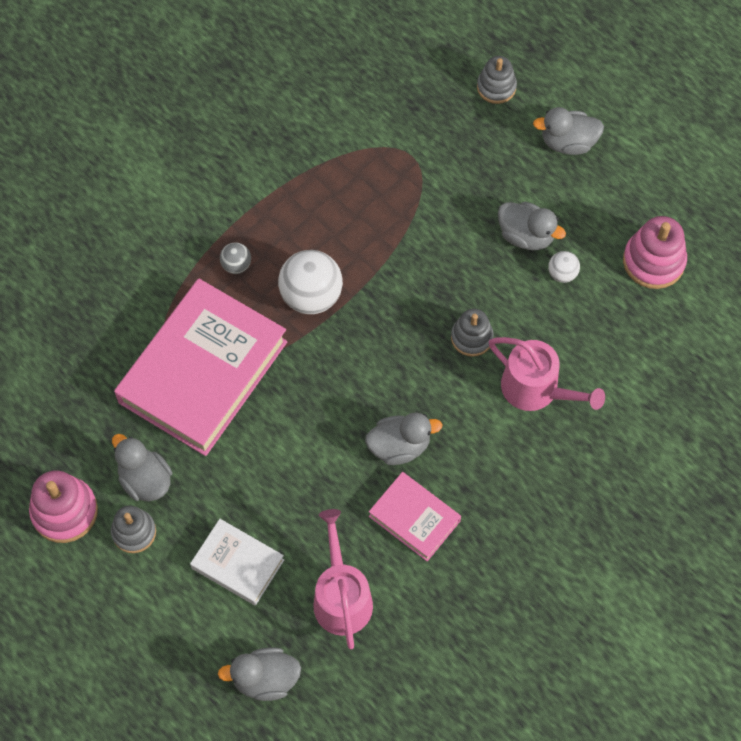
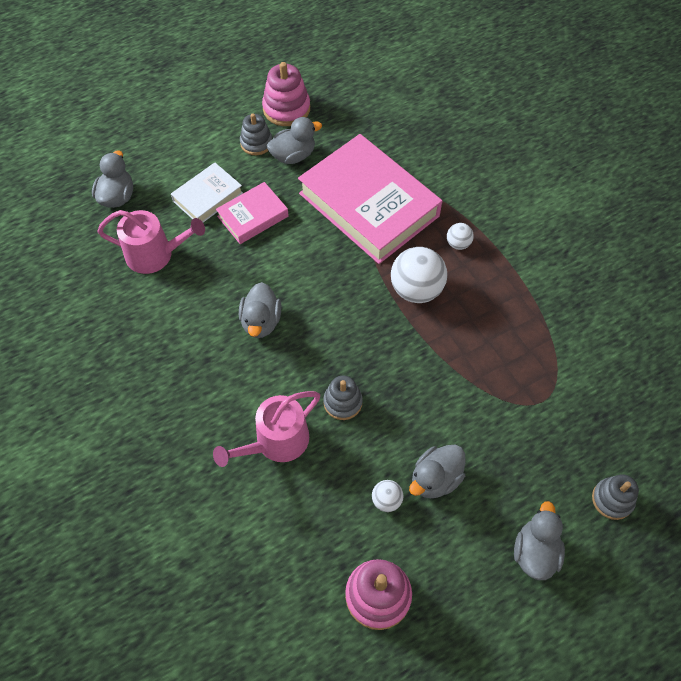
camera: 105 degrees right, 5 degrees down
grey ball [220,242,251,274] -> white ball [447,223,474,250]
pink book [369,472,461,561] -> pink book moved to [216,182,289,244]

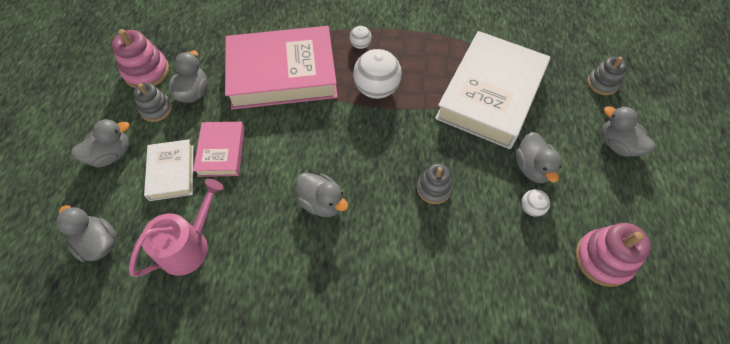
camera: 55 degrees left, 0 degrees up
pink watering can [213,391,320,467] -> none
none -> grey duck [71,119,129,167]
none -> white book [435,31,550,149]

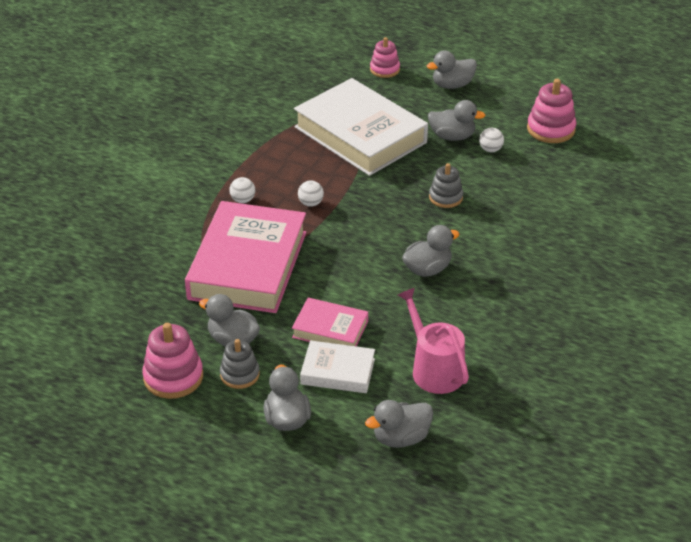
camera: 70 degrees left, 20 degrees down
white ball [353,49,402,99] -> white ball [298,180,324,207], size x0.50
grey stacking toy [587,57,627,95] -> pink stacking toy [370,37,400,78]

